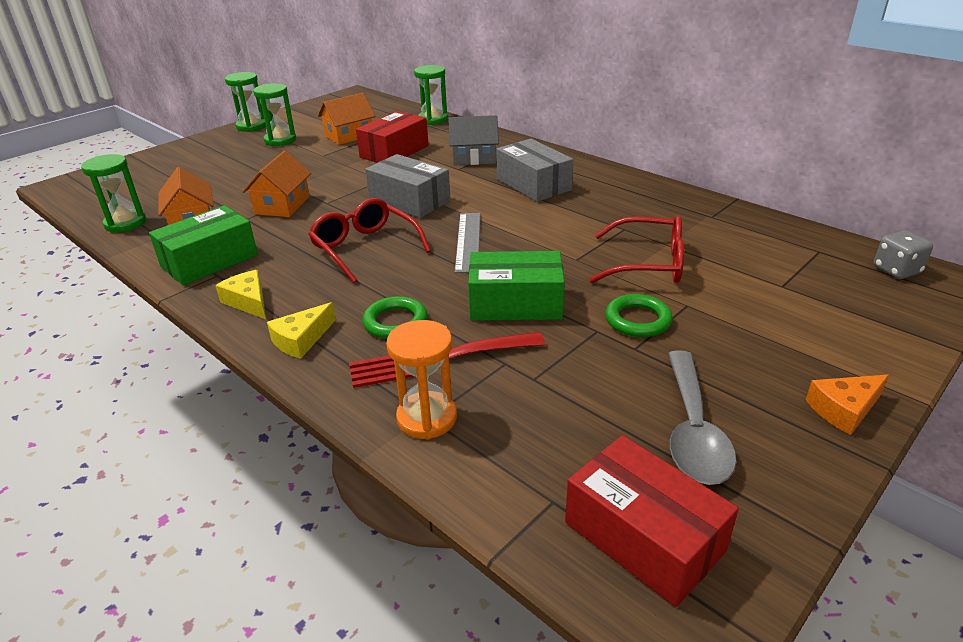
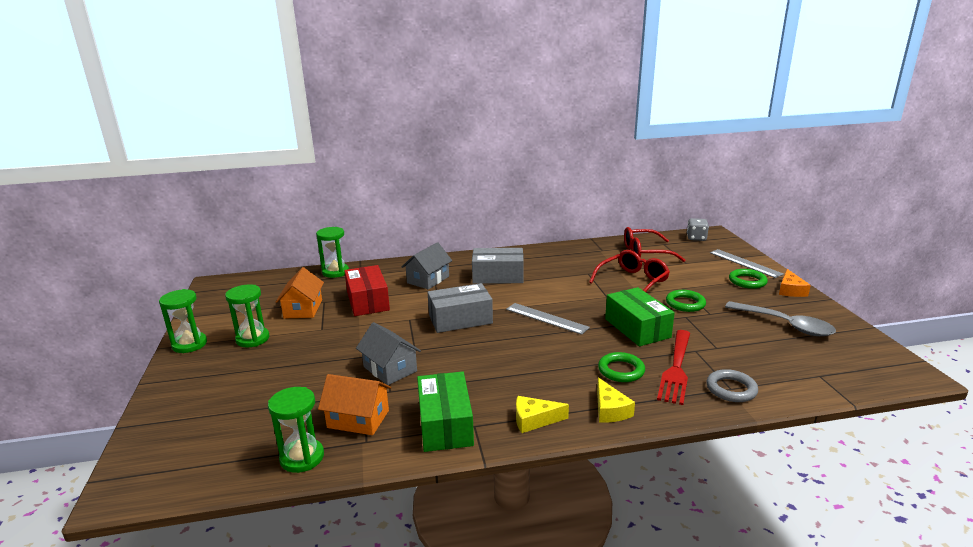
camera: 55 degrees left, 10 degrees down
orange house [242,150,311,217] -> grey house [356,322,421,385]
red glasses [308,198,431,283] -> red glasses moved to [624,227,685,262]
orange hourglass [386,320,457,440] -> grey ring [707,369,758,402]
green box [468,251,565,321] -> green box turned 60 degrees counterclockwise [605,287,675,346]
red box [565,435,739,607] -> none
none -> grey ruler [710,249,784,278]
none -> green ring [729,269,768,289]

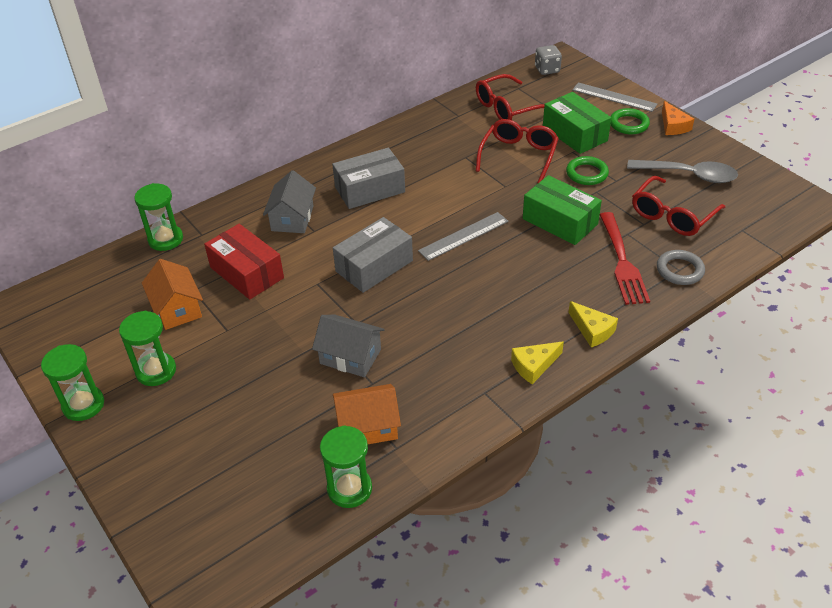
camera: 25 degrees left, 20 degrees up
green box [417,371,474,452] -> green box moved to [543,92,611,154]
grey ruler [506,303,590,335] -> grey ruler turned 45 degrees counterclockwise [418,212,509,261]
green ring [598,352,645,382] -> none
none -> red glasses [632,176,725,236]

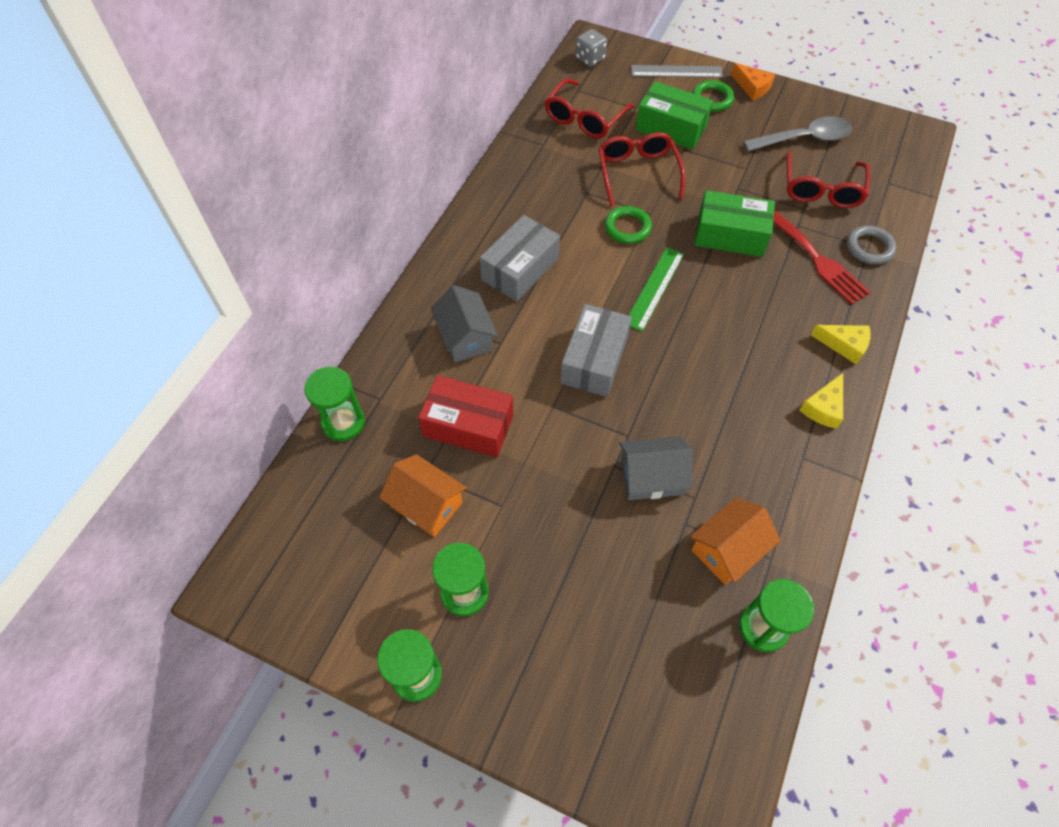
camera: 30 degrees left, 15 degrees up
grey ruler [418,212,509,261] -> green ruler [629,247,684,332]
green ring [566,156,609,185] -> green ring moved to [605,206,652,244]

